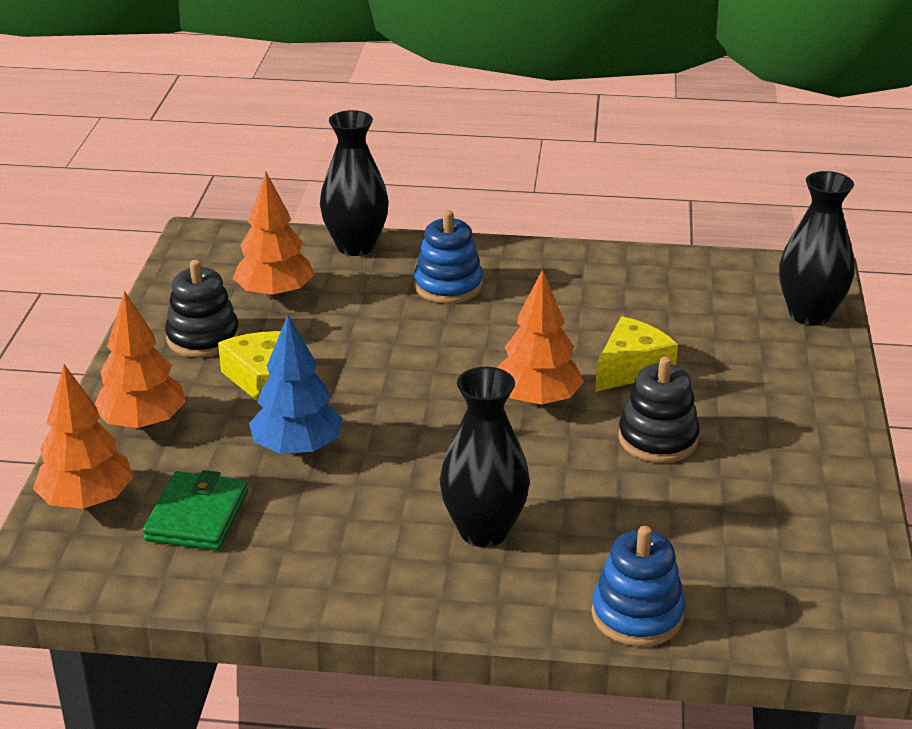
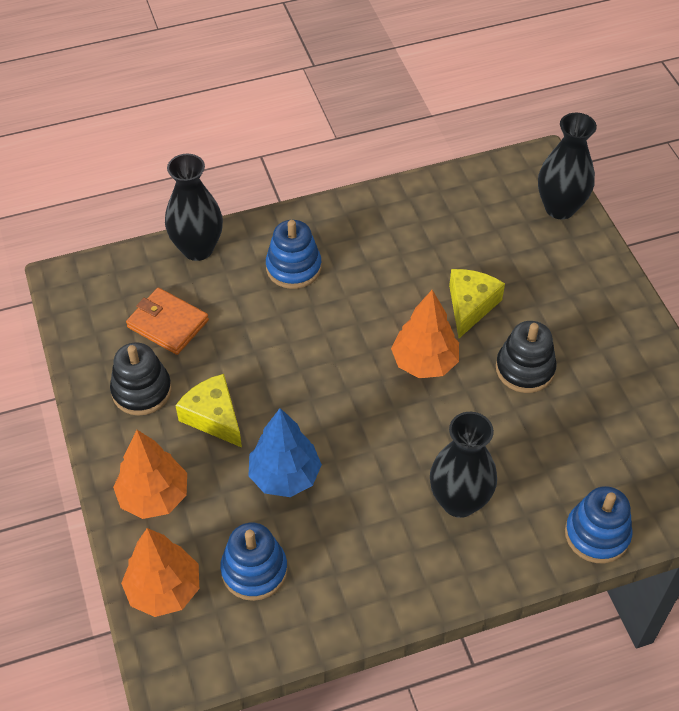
camera: 25 degrees left, 20 degrees up
green wallet [143,470,248,551] -> blue stacking toy [220,523,288,601]
orange tree [233,172,314,300] -> orange wallet [126,288,209,355]

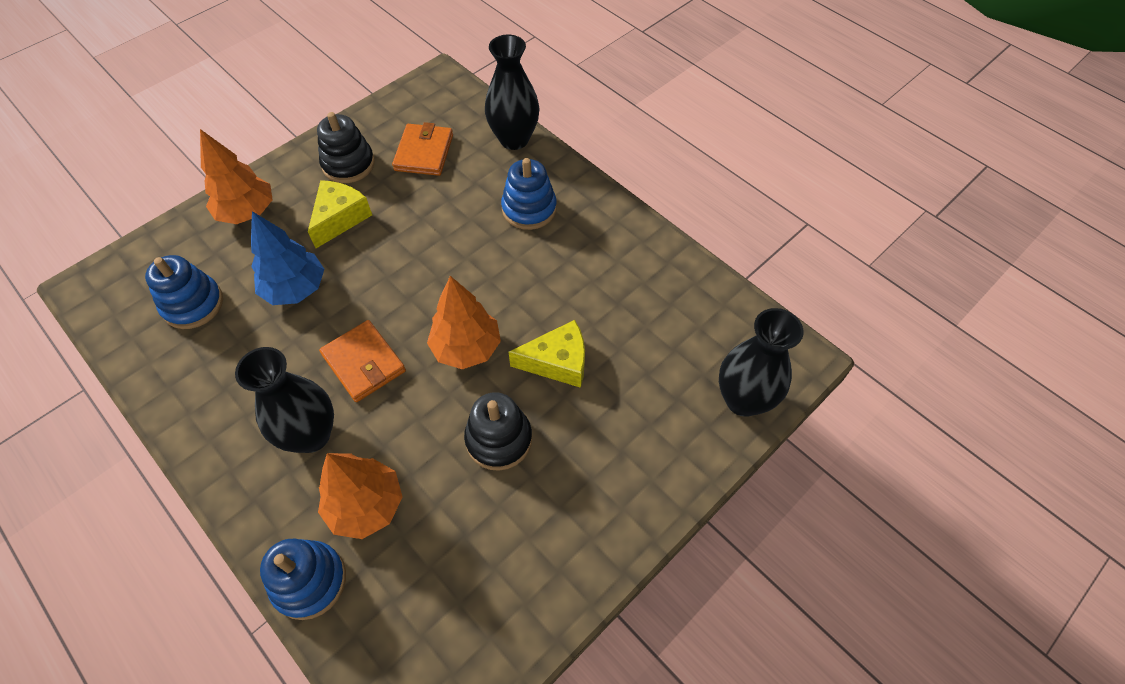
camera: 65 degrees right, 5 degrees up
orange tree [121,528,199,617] -> orange tree moved to [318,453,403,539]
none -> orange wallet [319,320,406,402]

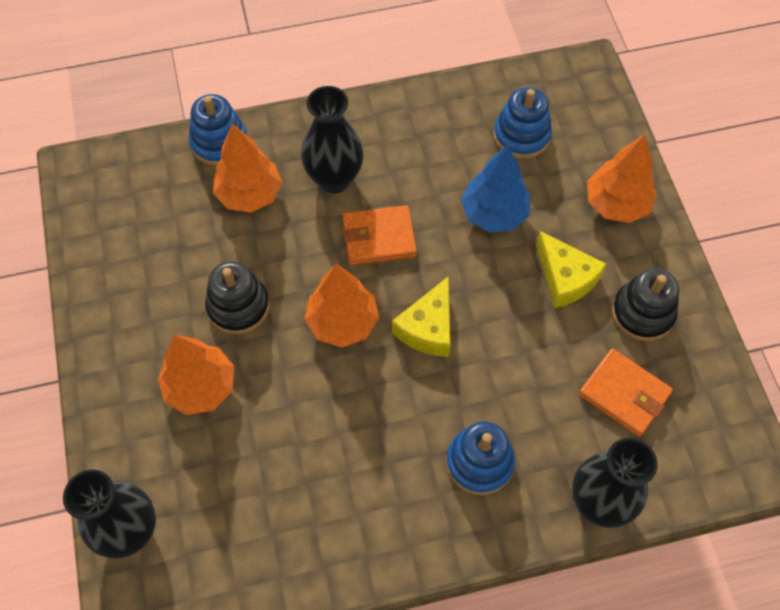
camera: 120 degrees right, 5 degrees up
yellow cheese [509,320,585,388] -> yellow cheese moved to [392,276,450,357]
none -> orange tree [158,335,234,415]

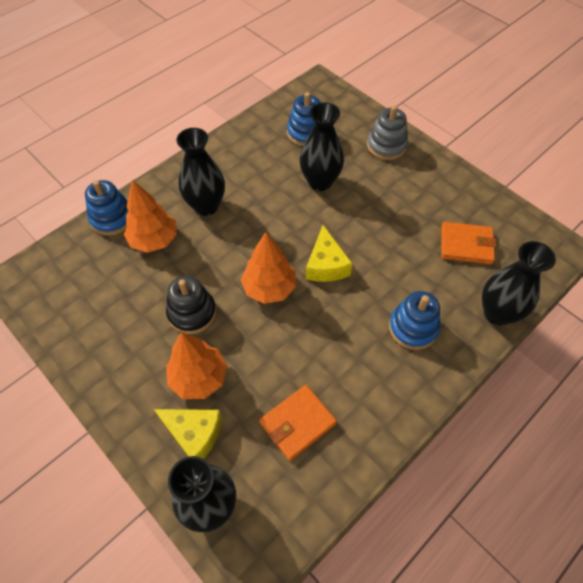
camera: 30 degrees left, 5 degrees down
orange wallet [342,205,417,265] -> orange wallet moved to [259,385,337,461]
blue tree [461,145,530,233] -> black vase [300,103,344,191]
yellow cheese [536,231,607,308] -> yellow cheese moved to [154,409,222,459]
orange tree [587,134,657,223] -> grey stacking toy [367,106,408,160]
black stacking toy [612,268,679,341] -> none

